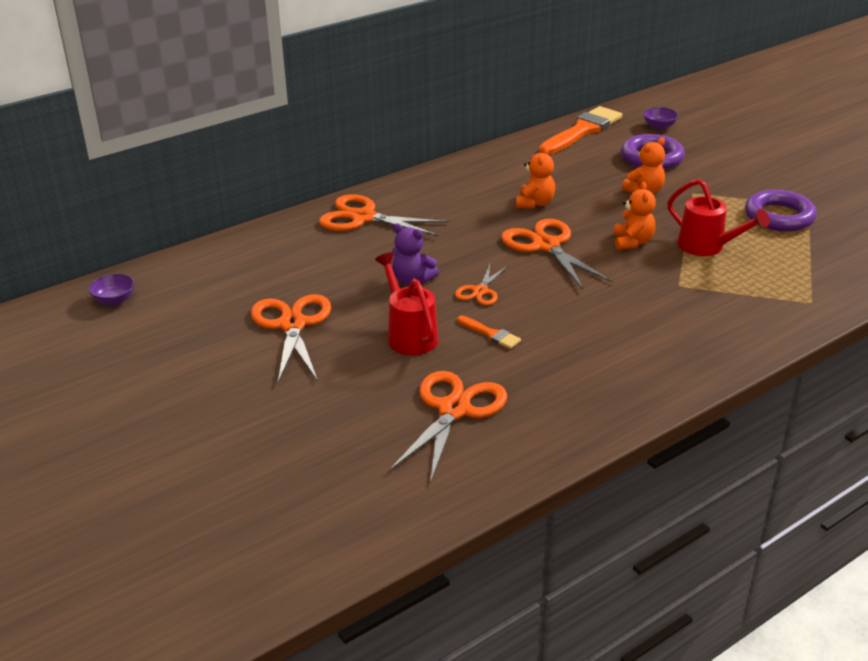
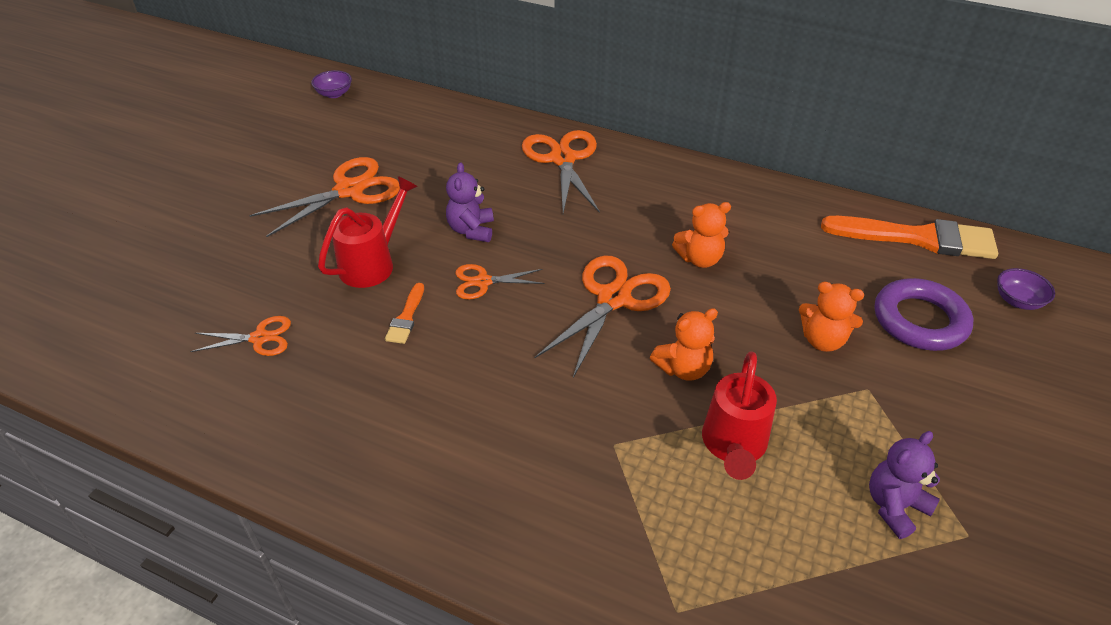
camera: 60 degrees right, 10 degrees up
orange scissors [389,371,507,483] -> orange scissors [190,316,291,356], size x0.55
purple ring [745,190,817,232] -> purple teddy bear [869,431,940,539]

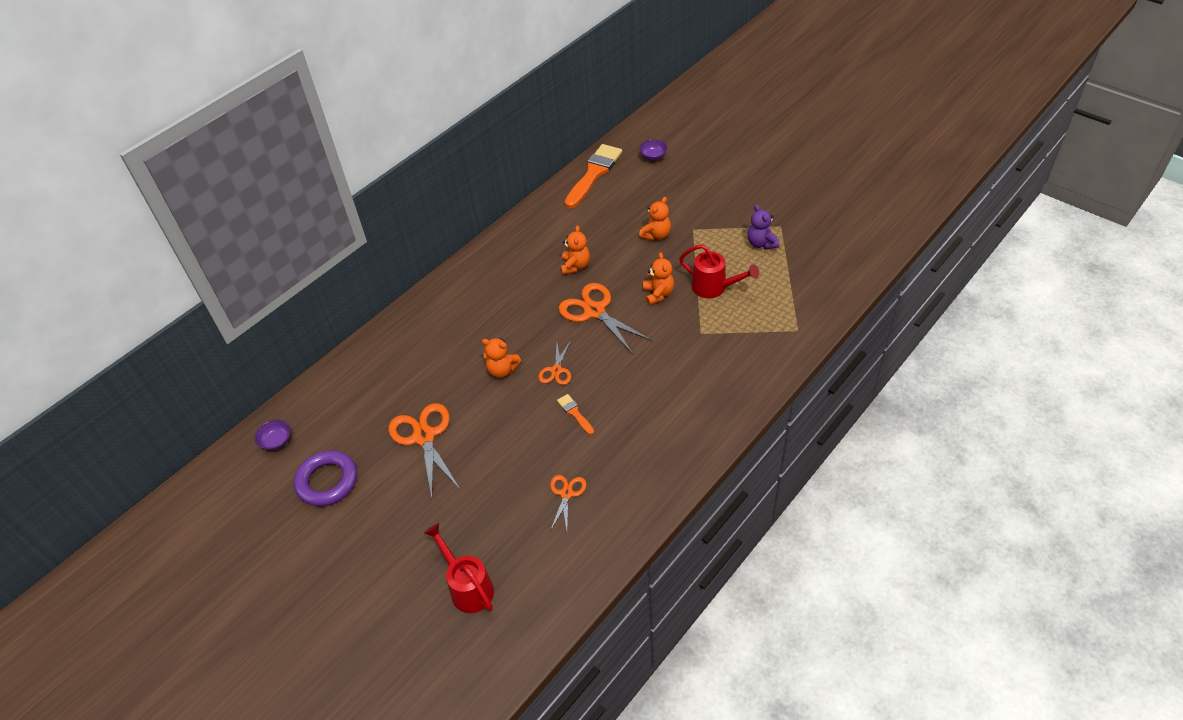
camera: 70 degrees left, 5 degrees up
red watering can [318,176,418,288] -> red watering can moved to [424,523,494,613]
orange brush [385,283,424,344] -> orange brush turned 150 degrees counterclockwise [557,394,594,435]
purple teddy bear [446,162,494,242] -> orange teddy bear [482,338,521,378]
orange scissors [522,130,600,213] -> none
purple ring [875,278,973,351] -> purple ring moved to [294,450,357,506]

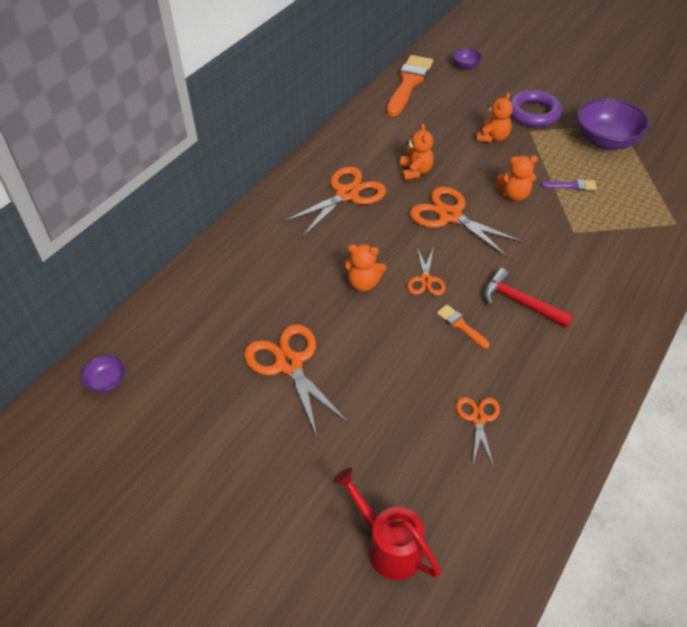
camera: 10 degrees left, 0 degrees up
purple ring [294,450,357,506] -> purple ring moved to [509,90,562,127]
orange teddy bear [643,252,674,305] -> orange teddy bear turned 105 degrees clockwise [496,156,538,201]
red watering can [679,244,759,298] -> purple brush [541,179,597,191]
purple teddy bear [747,204,780,249] -> purple bowl [577,98,650,150]
none -> orange scissors [282,167,386,238]
none -> red hammer [484,268,573,328]

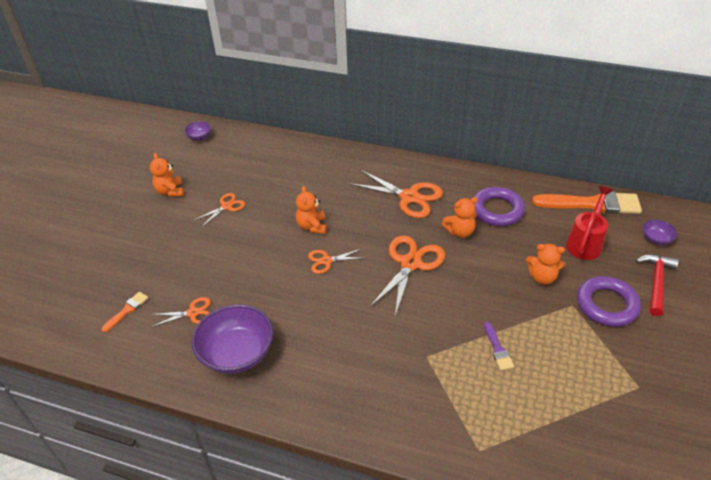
camera: 75 degrees right, 5 degrees down
orange scissors [244,324,349,437] -> orange scissors [194,193,245,227], size x0.55
red watering can [333,468,441,580] -> red watering can moved to [566,186,613,260]
orange brush [437,305,490,348] -> orange brush moved to [101,292,148,332]
red hammer [484,268,573,328] -> red hammer moved to [636,254,679,316]
orange teddy bear [496,156,538,201] -> orange teddy bear moved to [150,153,184,197]
purple bowl [577,98,650,150] -> purple bowl moved to [192,304,273,374]
none -> purple ring [474,187,525,226]

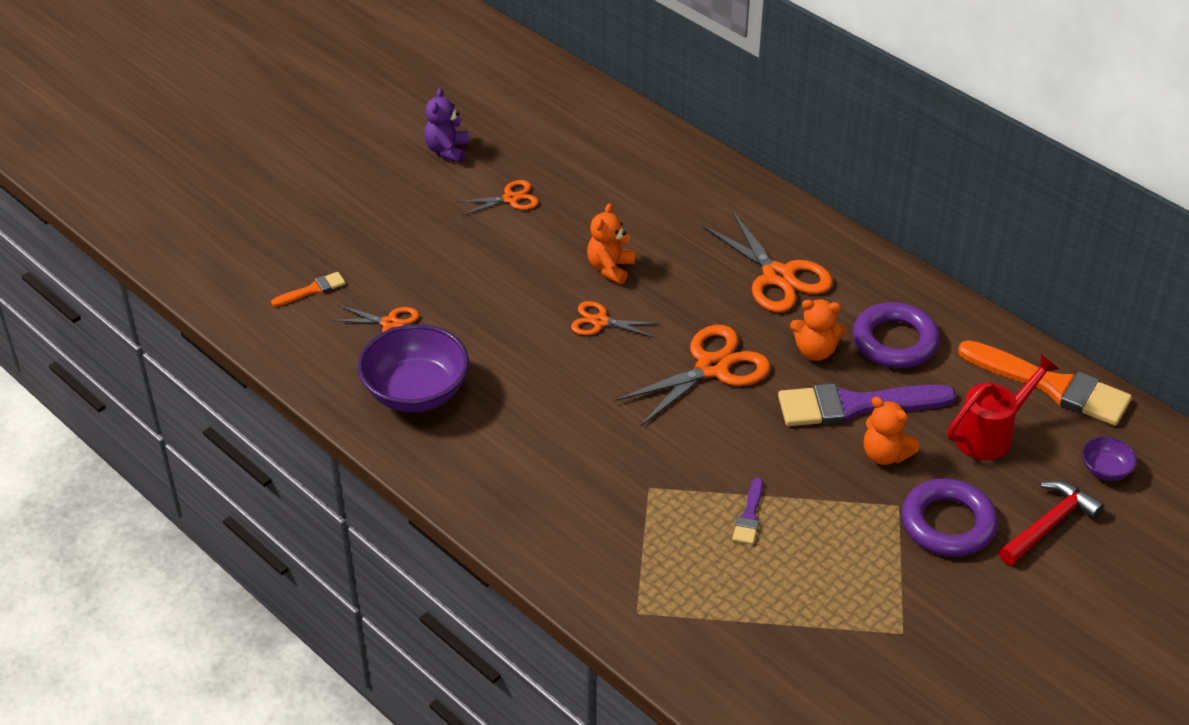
camera: 25 degrees right, 0 degrees up
orange teddy bear [150,153,184,197] -> purple teddy bear [424,88,469,163]
purple bowl [184,121,211,141] -> none
none -> purple brush [778,383,956,426]

